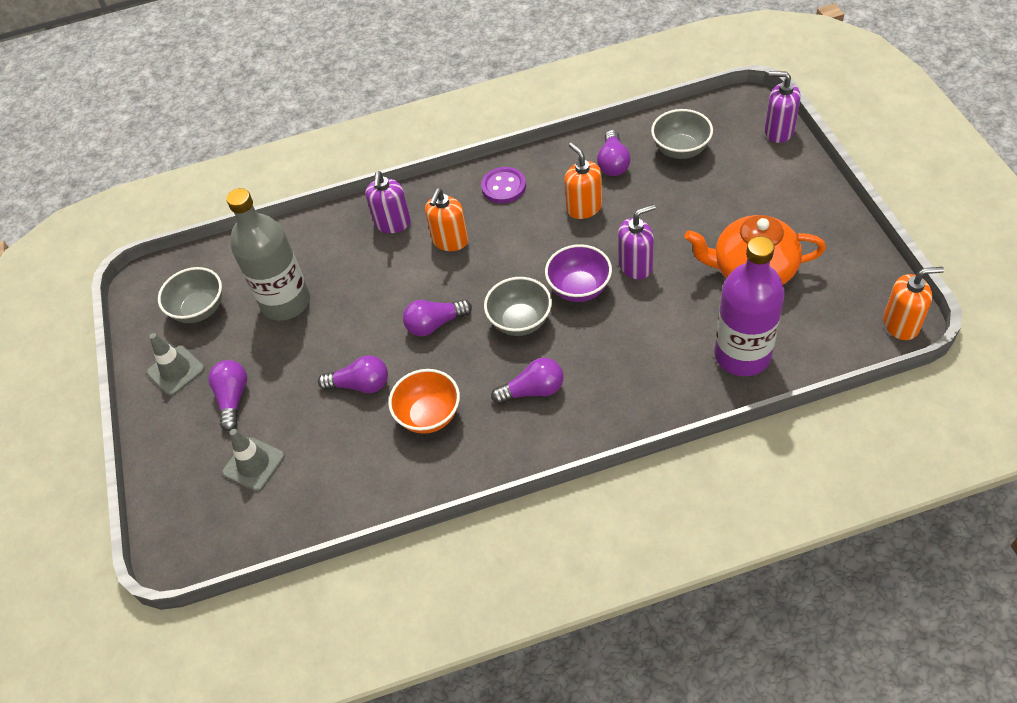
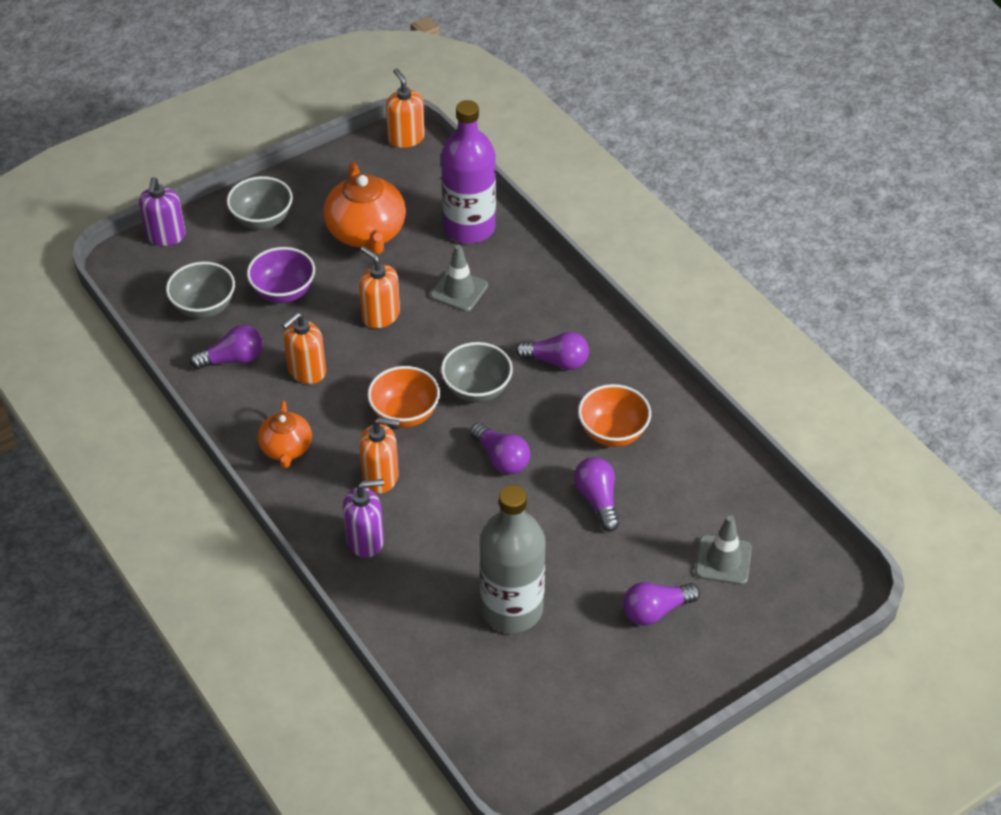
camera: 115 degrees left, 5 degrees down
grey traffic cone [147,333,205,396] -> grey traffic cone moved to [430,245,488,312]
grey bowl [158,267,222,323] -> grey bowl moved to [227,176,293,230]
purple button [481,167,526,203] -> orange teapot [258,400,312,468]
purple light bulb [491,358,563,404] -> purple light bulb turned 135 degrees clockwise [515,332,589,370]
purple bowl [545,244,612,302] -> purple bowl moved to [247,247,315,303]
purple soap dispenser [618,204,656,279] -> orange soap dispenser [359,247,400,328]
none -> orange bowl [367,366,440,428]

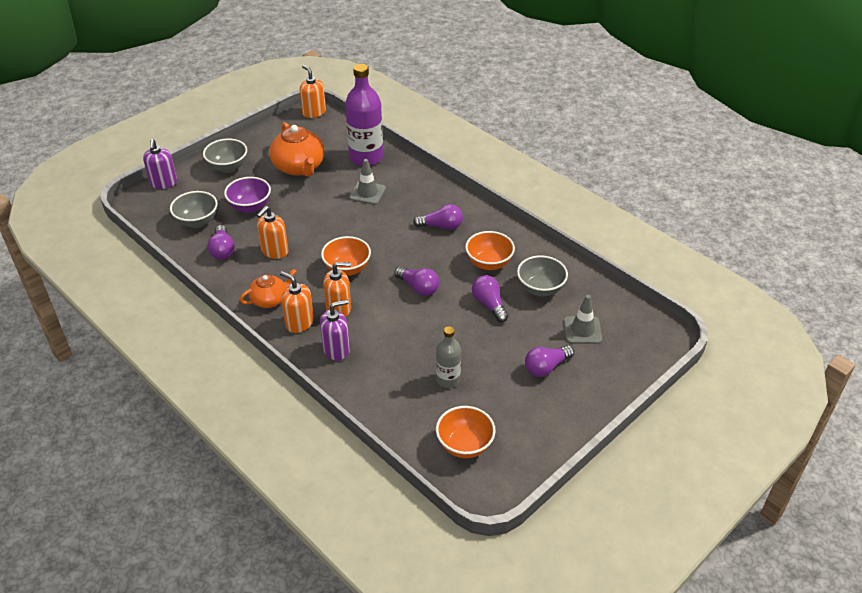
camera: 10 degrees left, 5 degrees down
purple light bulb [190,325,263,369] -> purple light bulb turned 105 degrees clockwise [208,225,235,260]
orange teapot [258,400,312,468] -> orange teapot turned 105 degrees counterclockwise [240,269,297,308]
orange soap dispenser [359,247,400,328] -> orange soap dispenser moved to [280,271,314,333]
grey bowl [441,342,513,403] -> grey bowl moved to [517,255,568,296]
grey bottle [480,485,545,633] -> grey bottle [436,326,461,388], size x0.55
none -> orange bowl [436,406,496,458]

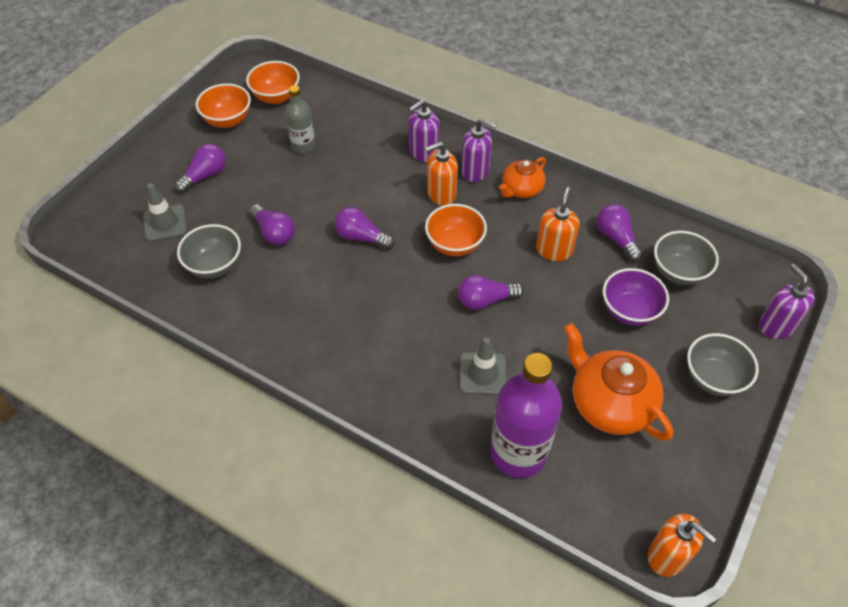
camera: 165 degrees right, 10 degrees up
orange soap dispenser [280,271,314,333] -> purple soap dispenser [461,118,497,182]
purple light bulb [413,204,463,230] -> purple light bulb moved to [458,275,524,310]
orange bowl [465,231,515,270] -> orange bowl moved to [196,84,251,128]

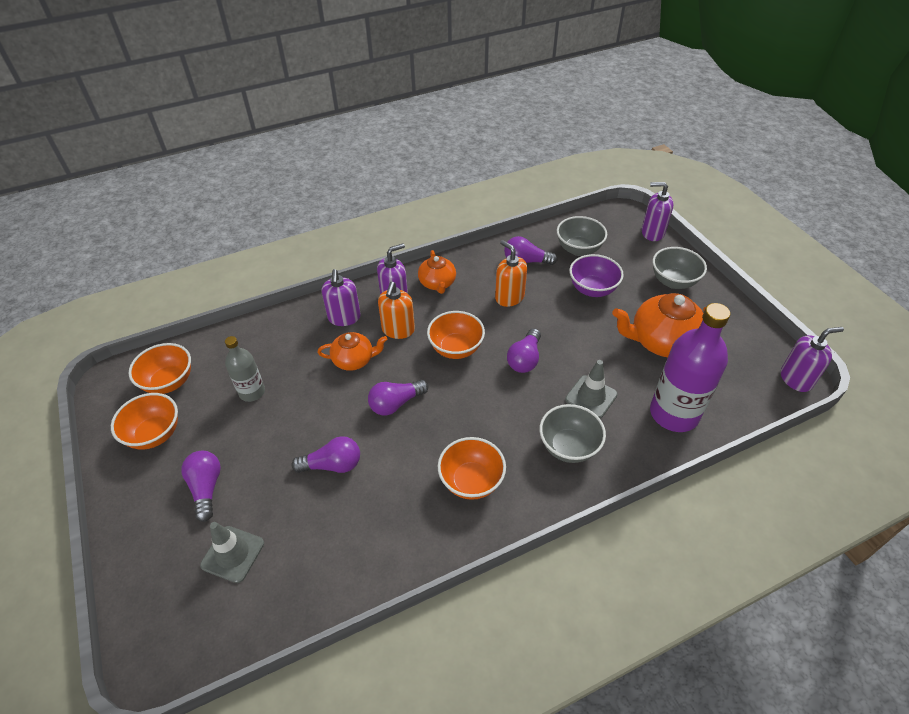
camera: 55 degrees left, 5 degrees down
grey bowl [177,224,241,278] -> grey bowl moved to [539,404,606,463]
orange soap dispenser [648,514,717,577] -> purple soap dispenser [781,327,844,392]
none -> orange teapot [318,332,387,371]
none -> orange bowl [438,437,506,500]

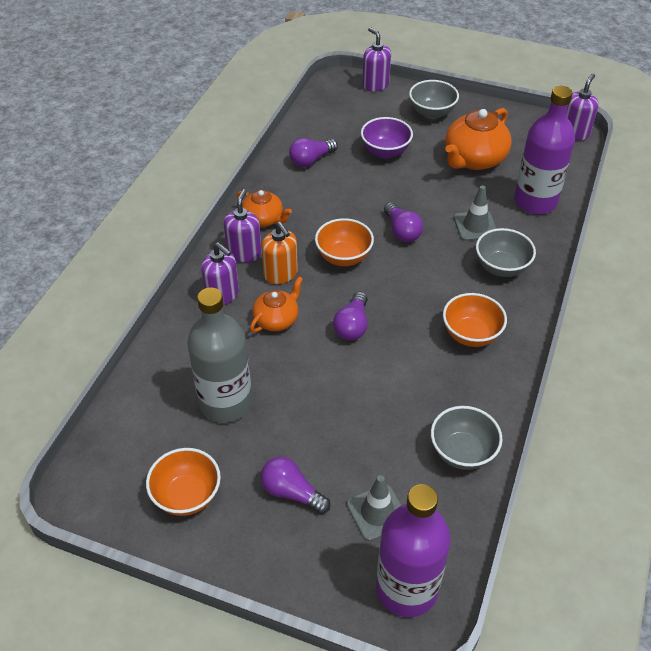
camera: 45 degrees left, 0 degrees up
orange bowl [129,343,191,394] -> none
grey bottle [225,336,265,402] -> grey bottle [187,287,252,423], size x1.81
purple light bulb [291,436,360,473] -> none
orange soap dispenser [495,240,527,307] -> none
grey bowl [557,216,607,256] -> grey bowl moved to [431,406,502,470]
purple soap dispenser [642,182,674,241] -> purple soap dispenser turned 90 degrees clockwise [362,27,391,92]
none -> purple bottle [376,484,451,617]

